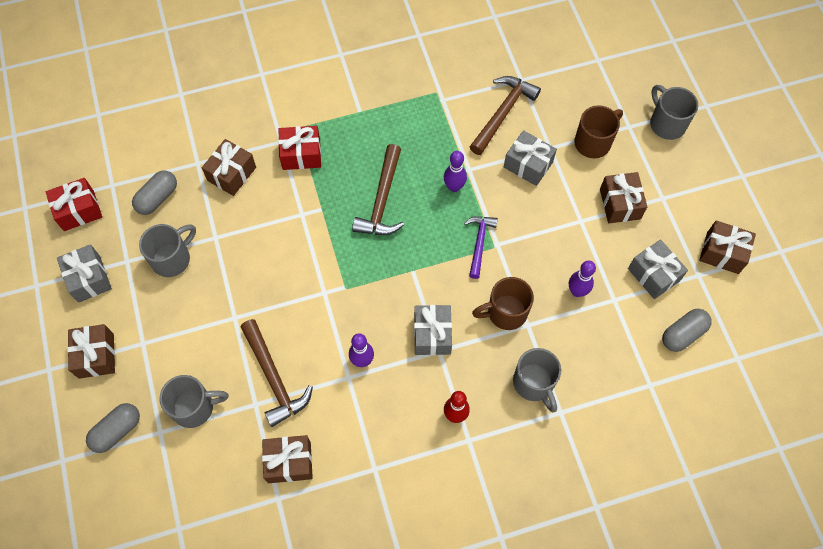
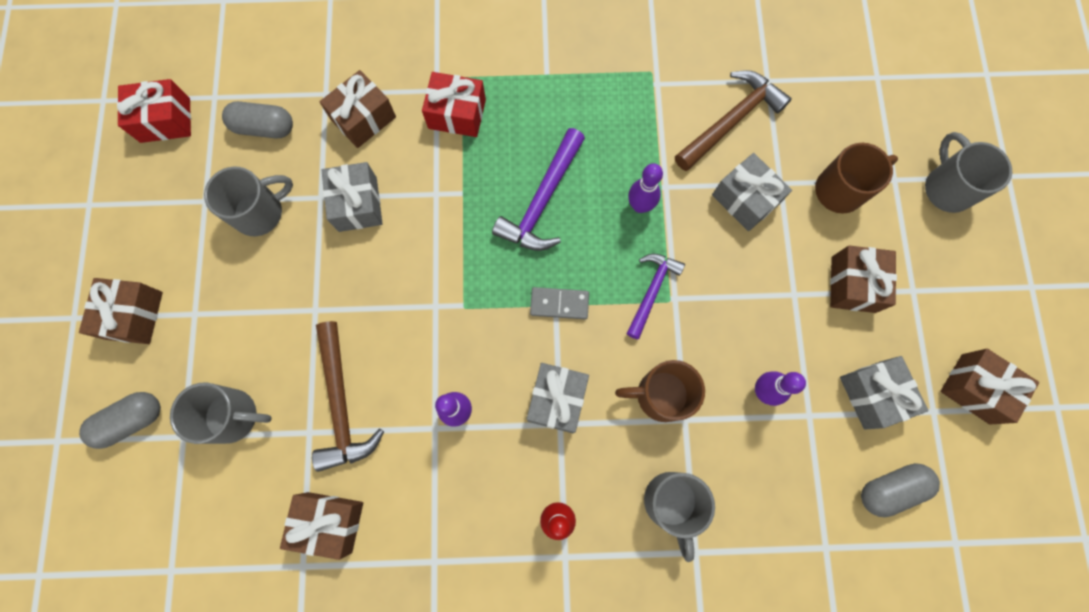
camera: 15 degrees right, 10 degrees up
grey gift [57,244,112,303] -> grey gift moved to [321,162,382,232]
grey capsule [132,171,177,215] -> grey capsule turned 45 degrees clockwise [222,101,293,138]
brown hammer [352,144,404,235] -> purple hammer [492,128,585,251]
none -> grey domino [530,287,589,319]

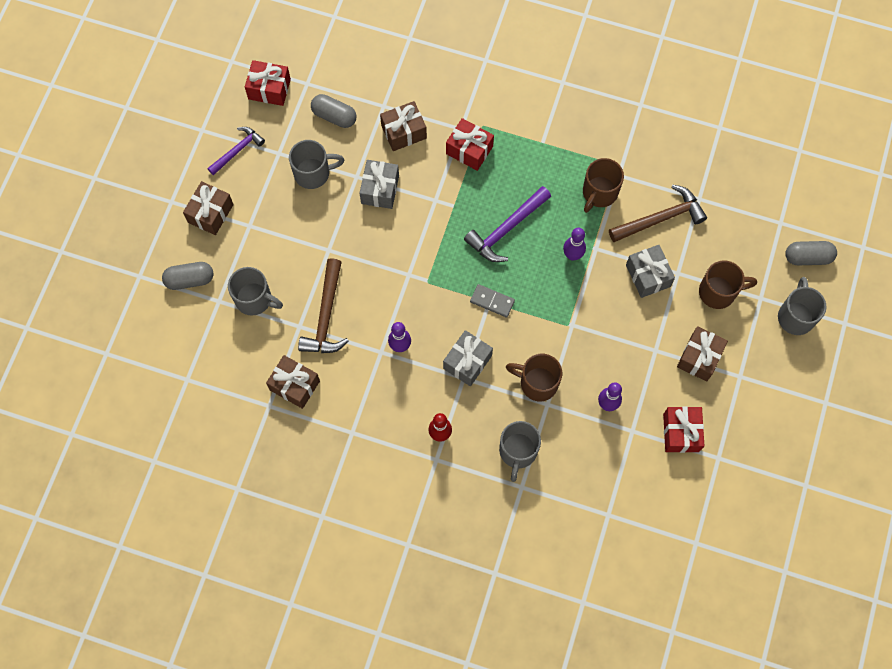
camera: 20 degrees right, 5 degrees down
purple hammer [626,254,685,339] -> purple hammer moved to [207,127,265,175]
grey gift [840,356,929,429] -> red gift [663,406,704,453]
grey capsule [861,463,940,517] -> grey capsule moved to [785,241,837,265]
brown gift [940,349,1039,424] -> none
none -> brown mug [583,158,624,213]

